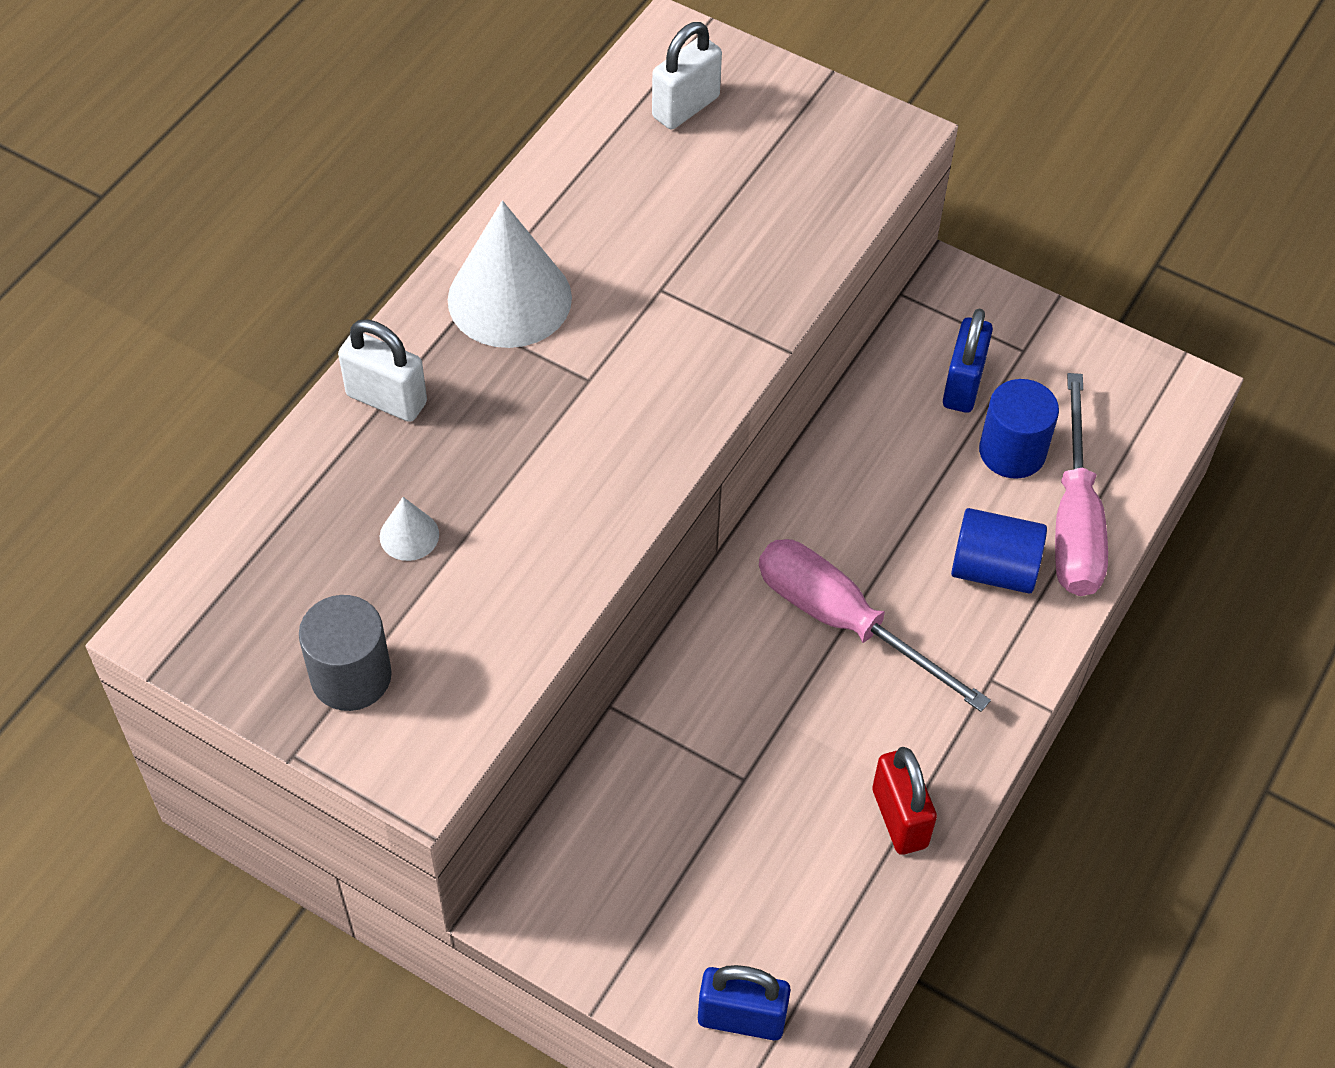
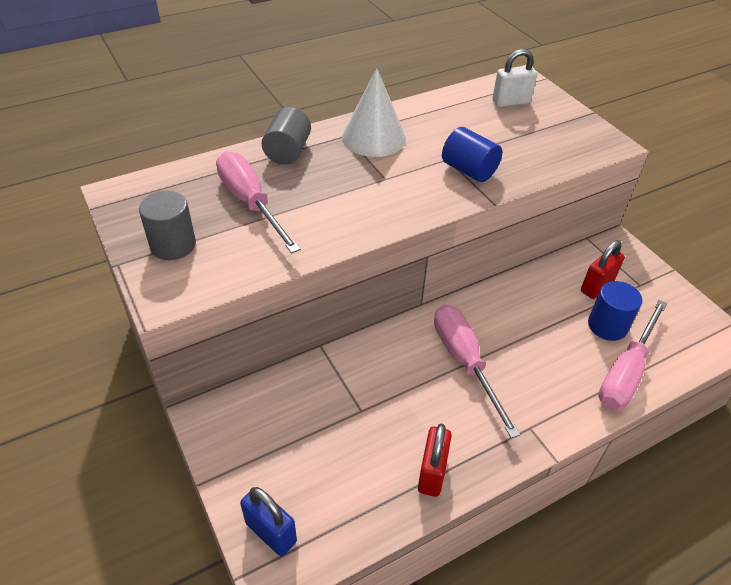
camera: 30 degrees right, 10 degrees down
white padlock [338,319,427,422] -> grey cylinder [262,107,311,165]
white cone [380,497,439,561] -> pink screwdriver [216,152,301,253]
blue padlock [943,309,993,413] -> red padlock [581,240,625,299]
blue cylinder [951,508,1047,594] -> blue cylinder moved to [442,127,502,182]

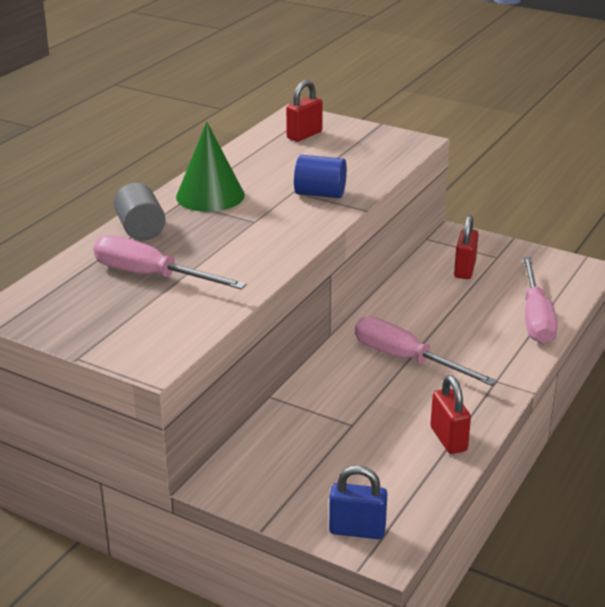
camera: 30 degrees left, 15 degrees down
grey cylinder [139,191,196,260] -> none
white cone [342,68,406,157] -> green cone [176,122,245,212]
white padlock [493,49,537,107] -> red padlock [286,80,323,142]
blue cylinder [588,281,643,341] -> none

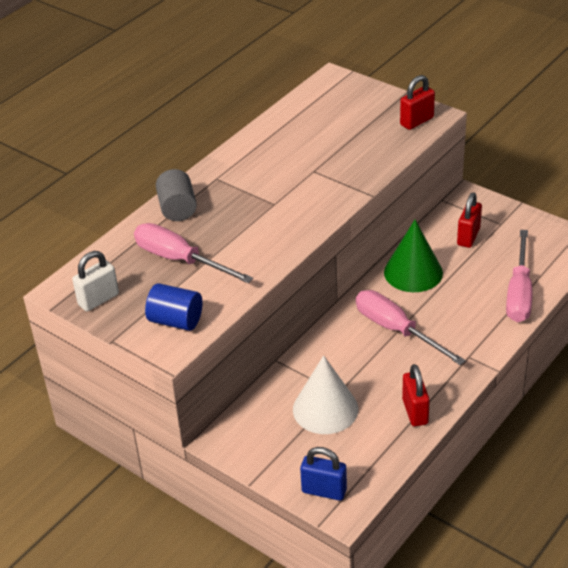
camera: 10 degrees right, 10 degrees up
green cone [176,122,245,212] -> green cone moved to [384,220,443,292]
red padlock [286,80,323,142] -> red padlock moved to [400,75,435,130]
blue cylinder [294,155,347,198] -> blue cylinder moved to [145,283,202,331]
none -> white padlock [72,251,119,311]
none -> white cone [293,355,358,434]

